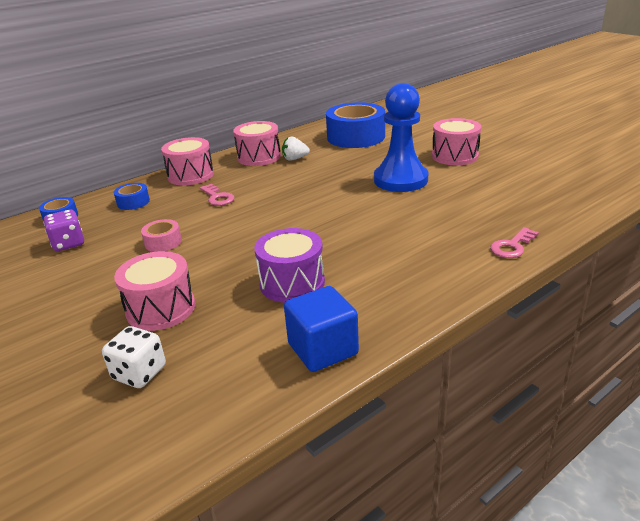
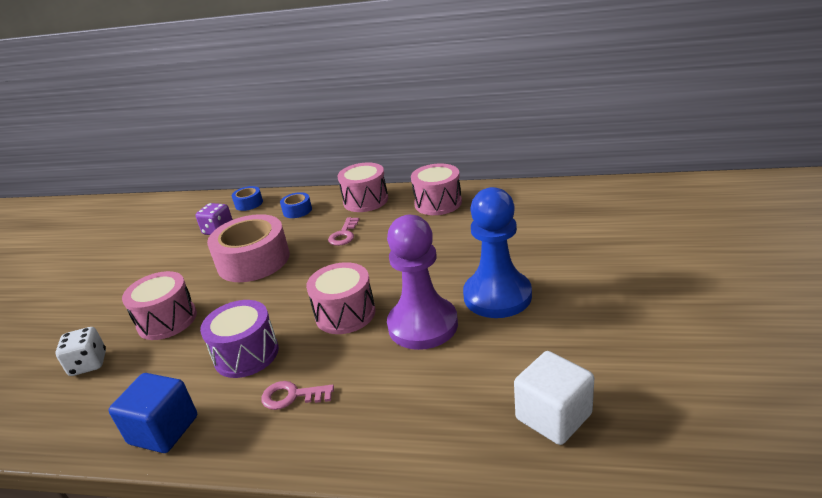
camera: 50 degrees right, 0 degrees up
pink tape [141,219,182,252] -> pink tape [207,214,290,282], size x2.19
white strawberry [282,136,310,161] -> none
blue tape [326,102,385,148] -> none
pink drum [432,118,481,165] -> pink drum moved to [306,262,376,334]
pink key [490,227,539,258] -> pink key moved to [261,381,334,410]
none -> purple pawn [387,215,458,350]
none -> white cube [514,351,594,445]

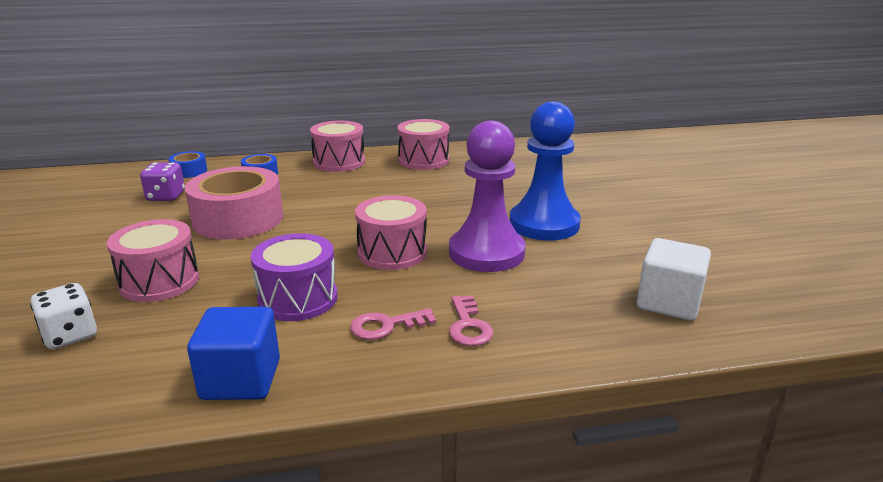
camera: 25 degrees left, 5 degrees down
pink key [328,217,359,246] -> pink key moved to [449,295,493,346]

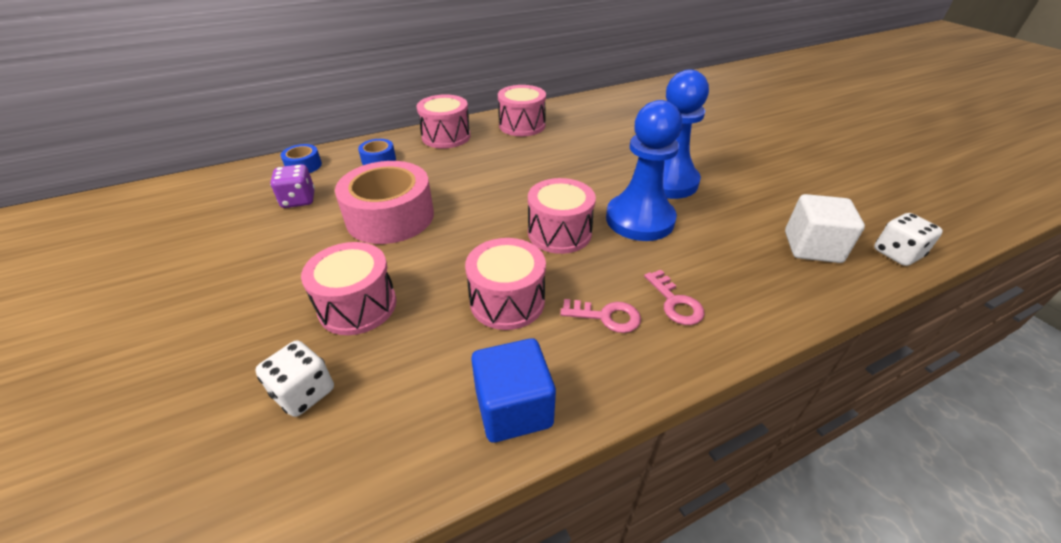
camera: 15 degrees left, 15 degrees up
purple drum [251,233,338,321] -> pink drum [465,238,546,330]
pink key [350,308,437,340] -> pink key turned 135 degrees counterclockwise [560,299,641,333]
purple pawn [449,121,526,272] -> blue pawn [606,100,682,241]
none -> white dice [874,213,943,266]

